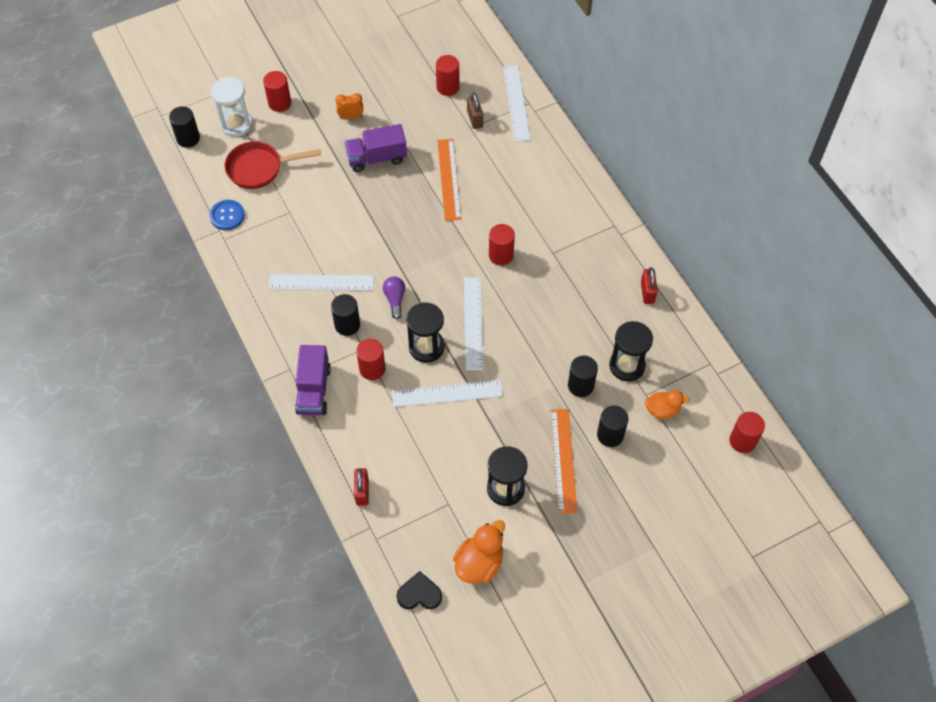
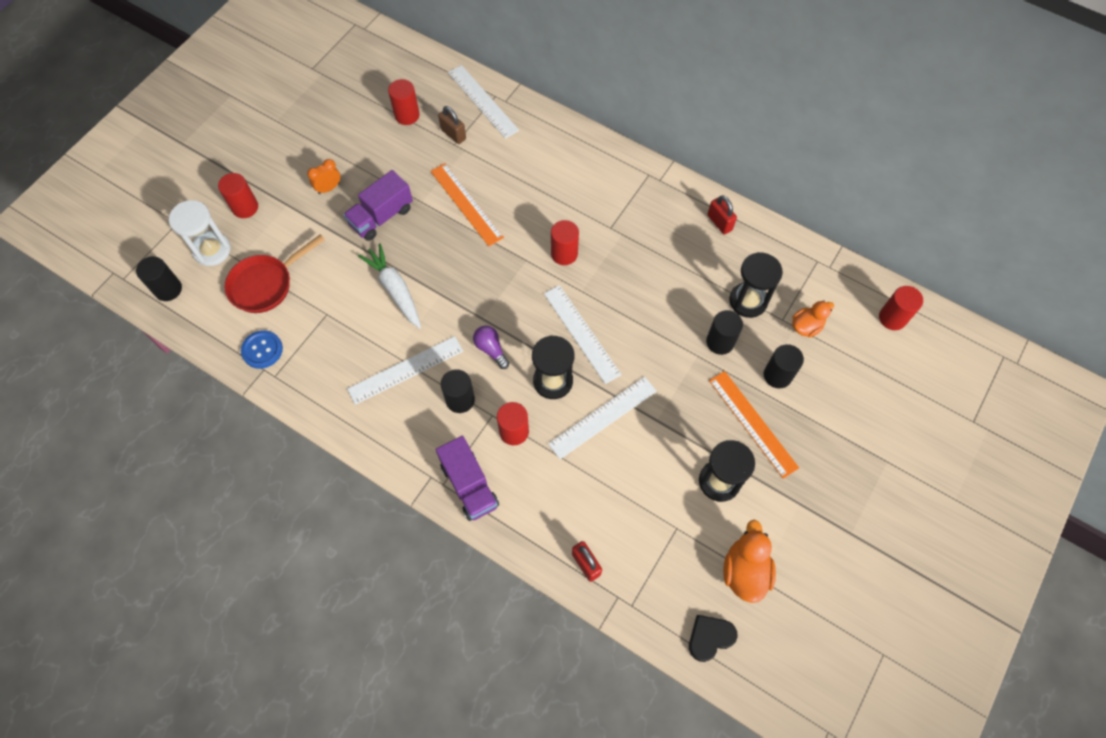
camera: 30 degrees left, 5 degrees up
none -> white carrot [358,243,421,328]

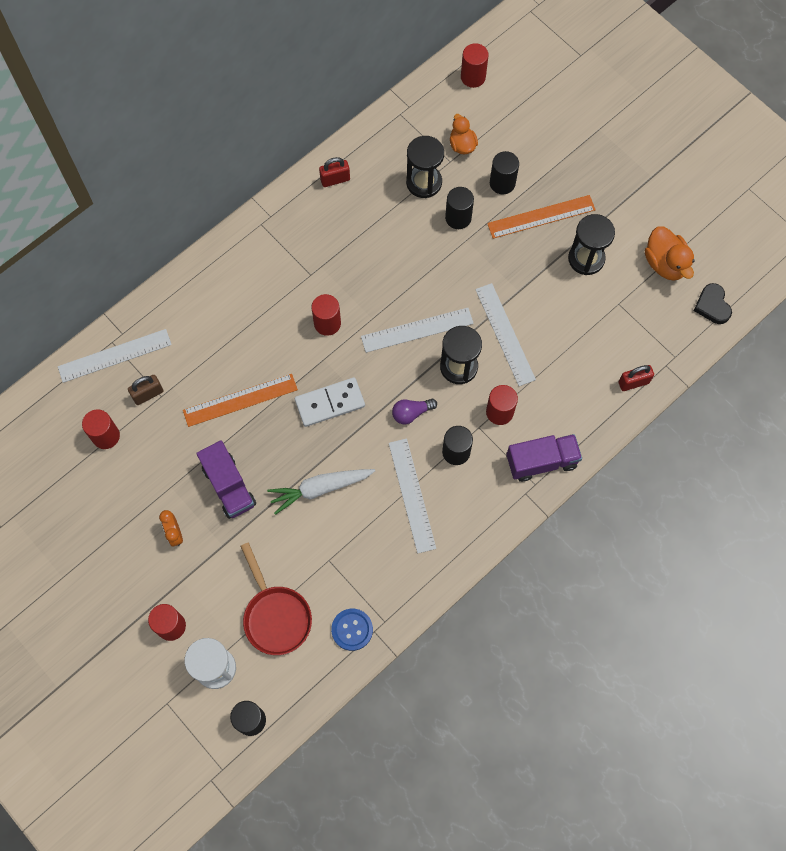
camera: 75 degrees left, 5 degrees up
orange duck [723,520,776,603] -> orange duck turned 135 degrees counterclockwise [645,227,695,281]
none -> white domino [295,377,365,427]

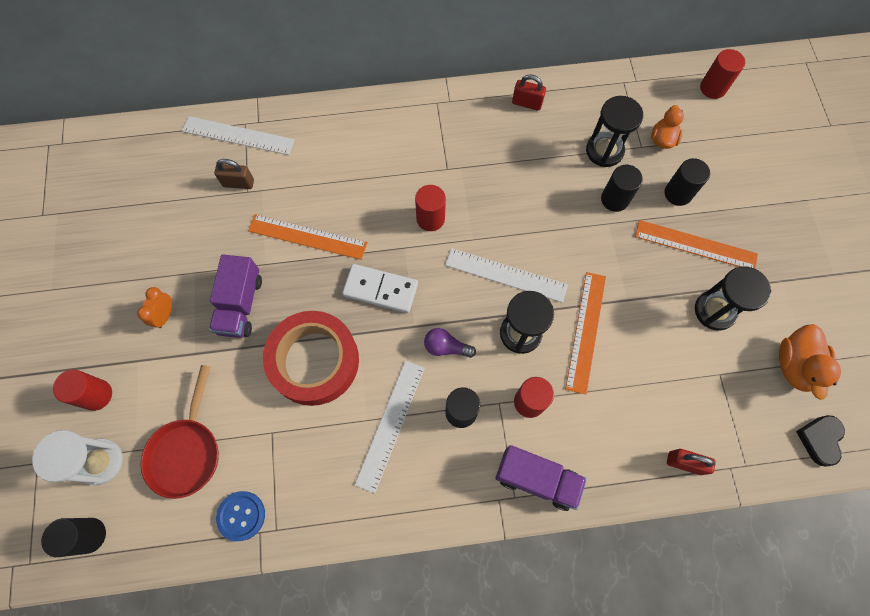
camera: 35 degrees right, 0 degrees up
red cylinder [82,409,120,449] -> none
white carrot [267,469,375,515] -> red tape [263,311,359,406]
white ruler [475,283,536,386] -> orange ruler [565,272,606,395]

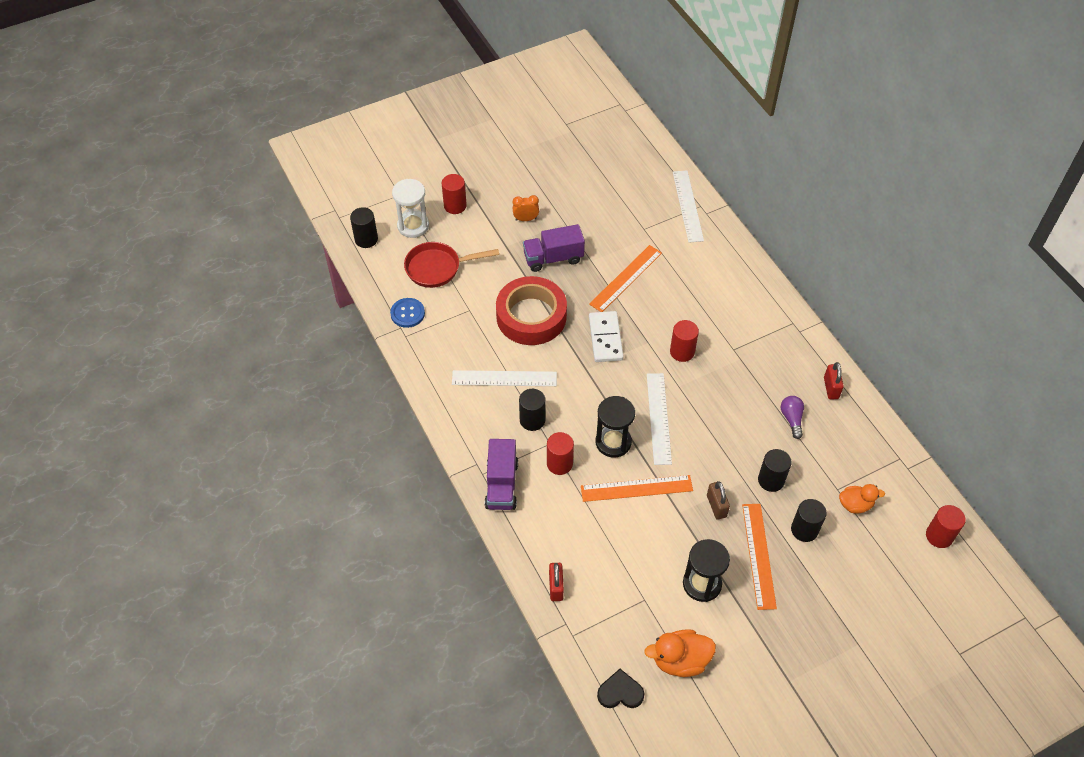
camera: 70 degrees right, 15 degrees down
brown padlock [214,159,254,189] -> brown padlock moved to [707,481,730,519]
orange ruler [248,214,368,260] -> orange ruler turned 45 degrees clockwise [589,245,662,312]
purple light bulb [424,328,476,358] -> purple light bulb moved to [781,396,804,439]
black hourglass [586,96,643,167] -> none

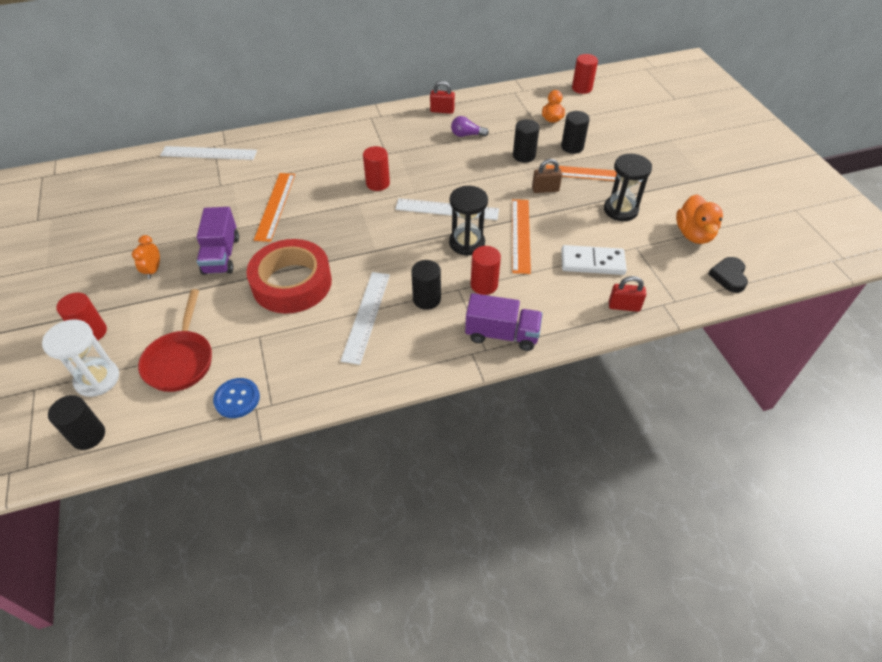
camera: 80 degrees left, 5 degrees down
orange ruler [589,245,662,312] -> orange ruler turned 45 degrees clockwise [254,173,295,242]
white domino [589,311,624,362] -> white domino moved to [561,245,627,275]

